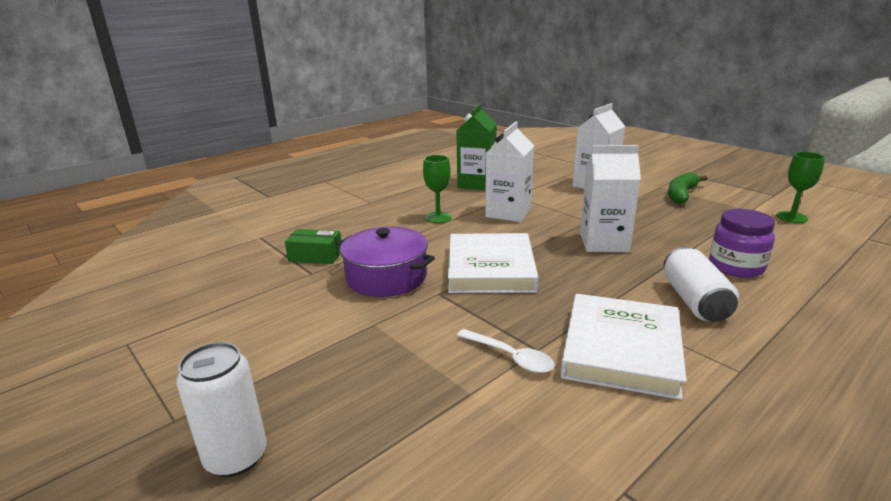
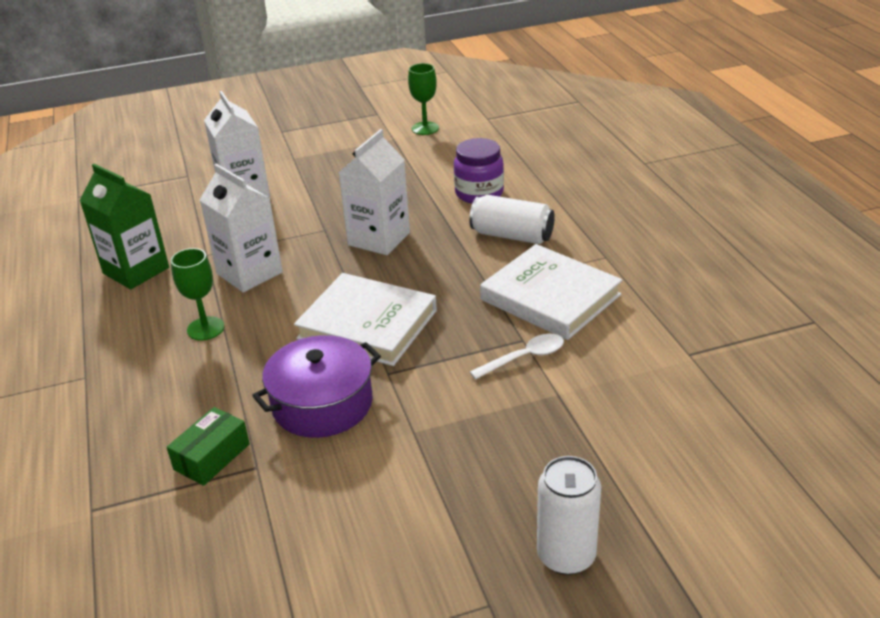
camera: 65 degrees left, 10 degrees up
green banana [668,172,708,204] -> none

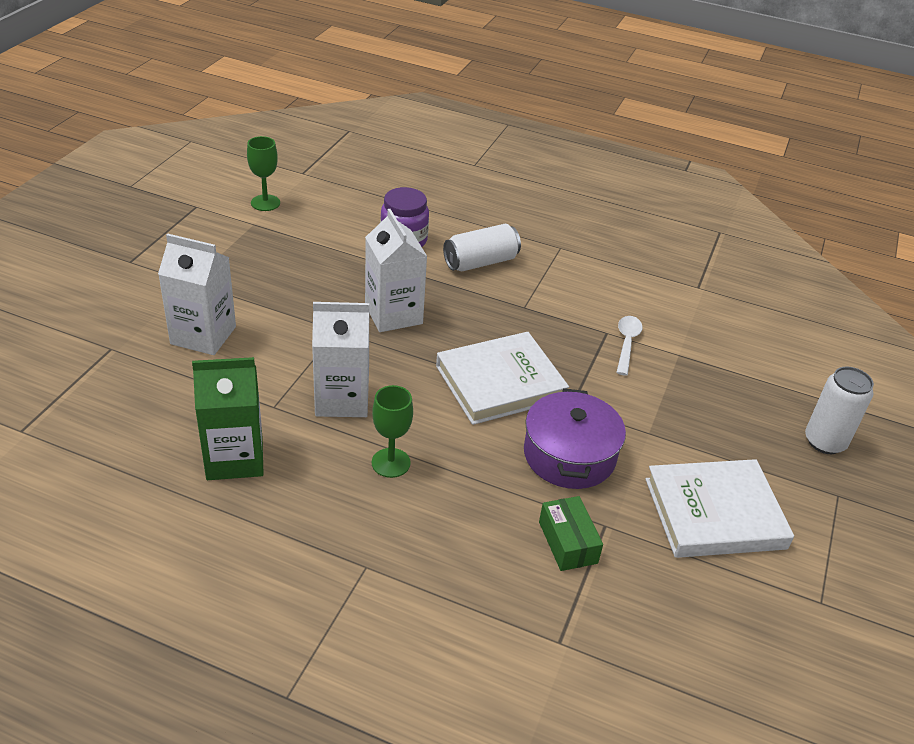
camera: 55 degrees left, 5 degrees up
white book [480,244,622,340] -> white book moved to [646,459,794,558]

